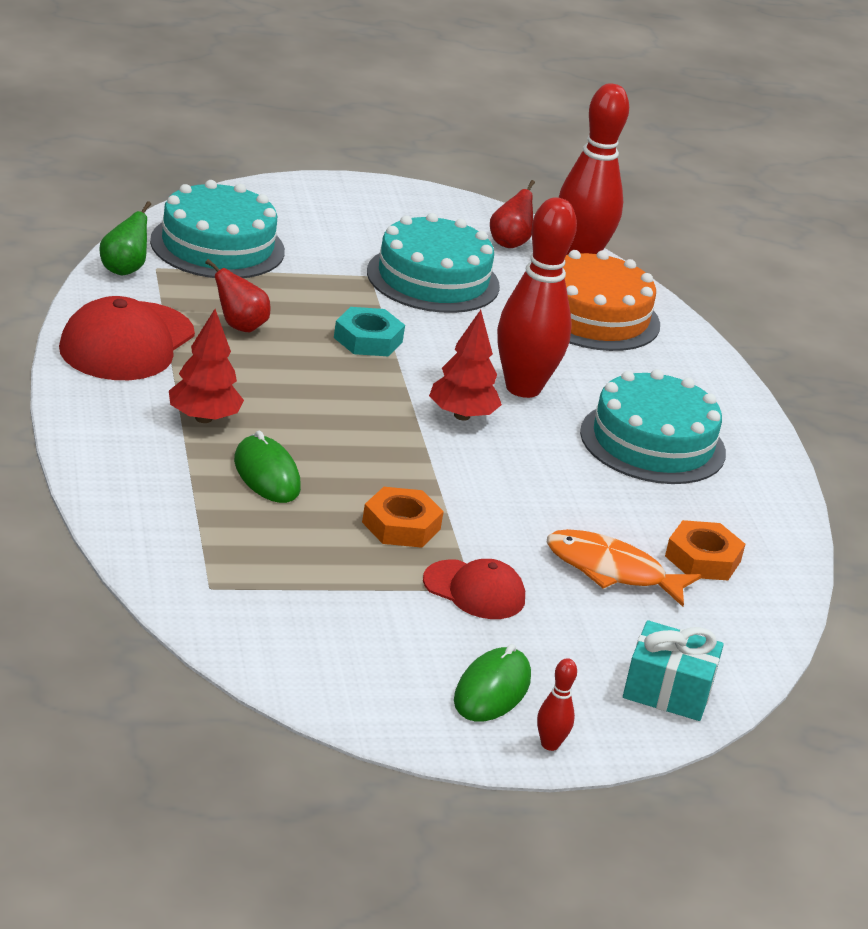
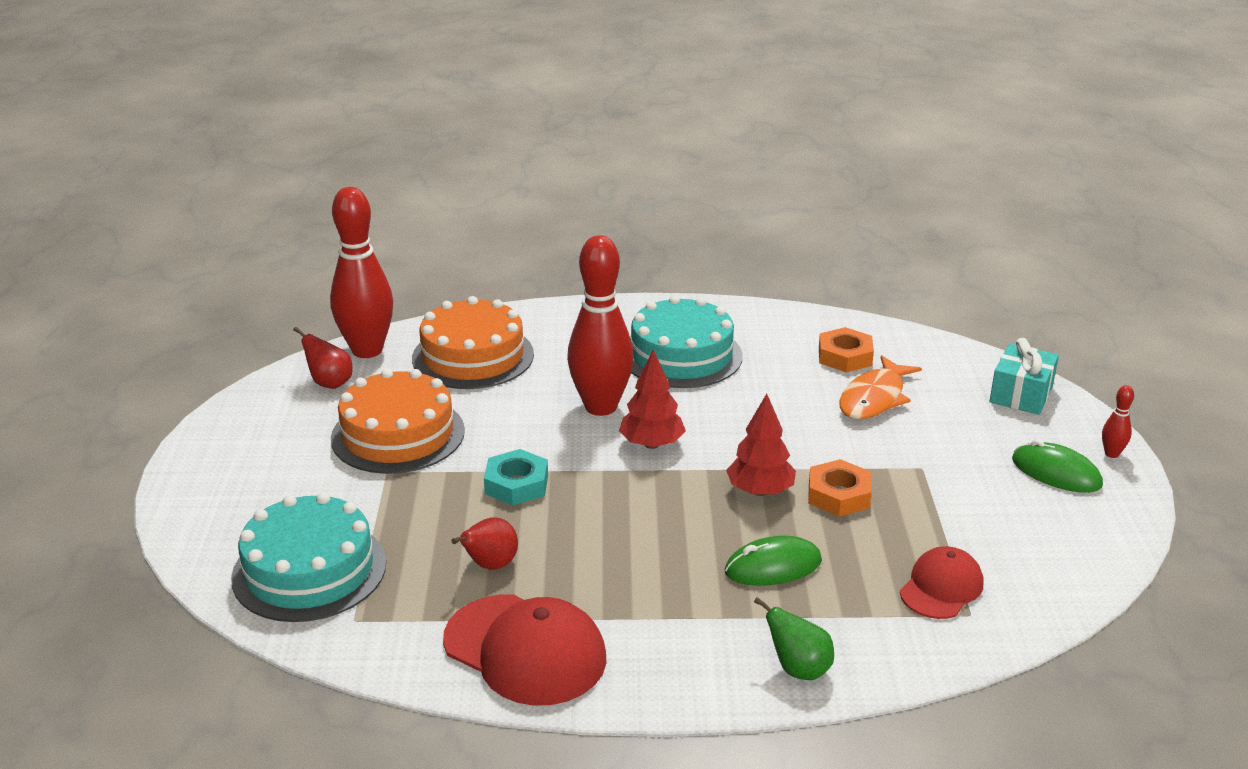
camera: 75 degrees left, 0 degrees up
green pear [99,201,151,275] -> green pear moved to [754,597,834,680]
red tree [169,309,244,423] -> red tree moved to [726,394,796,496]
turquoise cake [367,213,500,313] -> orange cake [331,369,465,474]
red cap [423,559,525,619] -> red cap moved to [900,546,983,619]

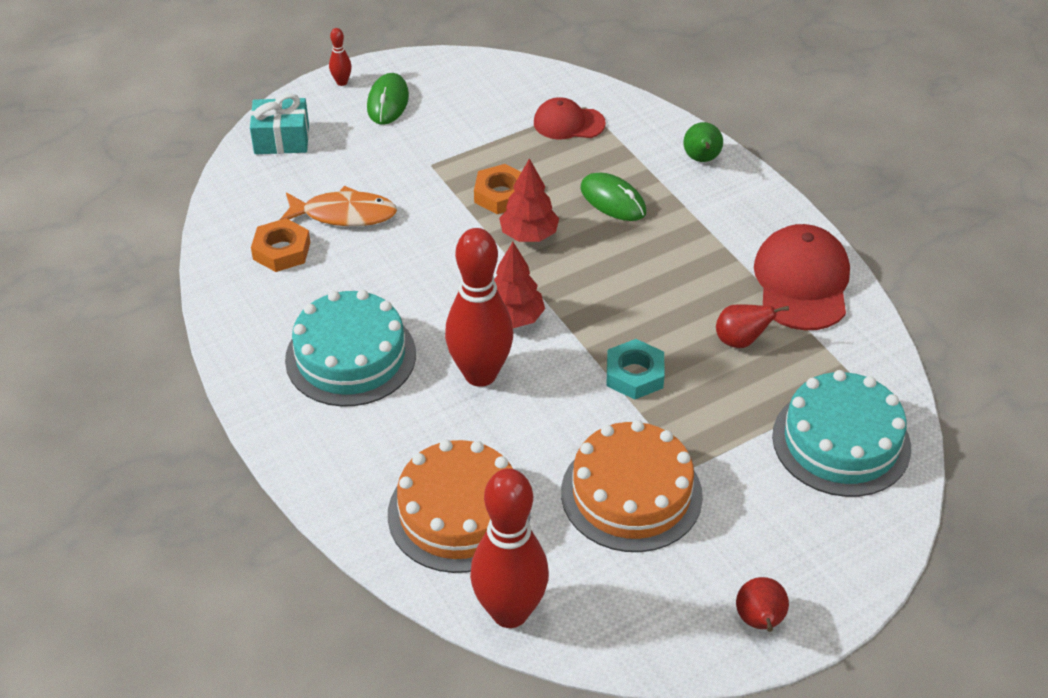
camera: 120 degrees left, 15 degrees up
red pear [293,327,353,389] -> red pear moved to [736,577,789,632]

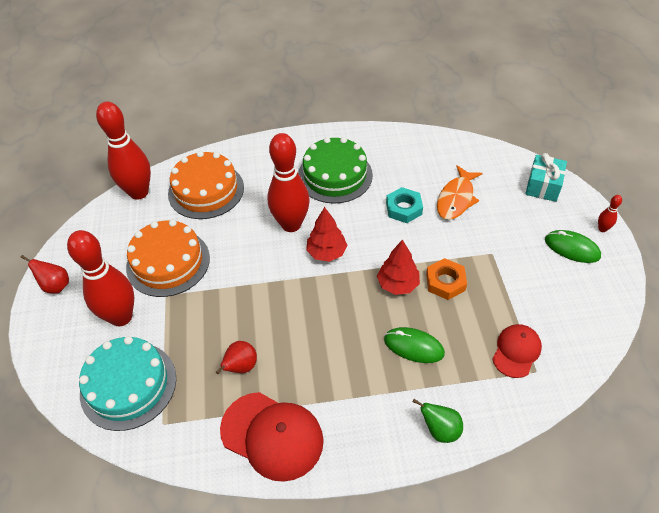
camera: 115 degrees right, 5 degrees up
orange nut [251,218,311,272] -> none
turquoise cake [285,290,416,407] -> green cake [298,137,373,204]
green mouse [580,172,646,221] -> green mouse turned 45 degrees clockwise [384,327,445,363]
turquoise nut [607,339,665,399] -> turquoise nut moved to [386,187,423,223]
none -> red bowling pin [67,230,134,326]

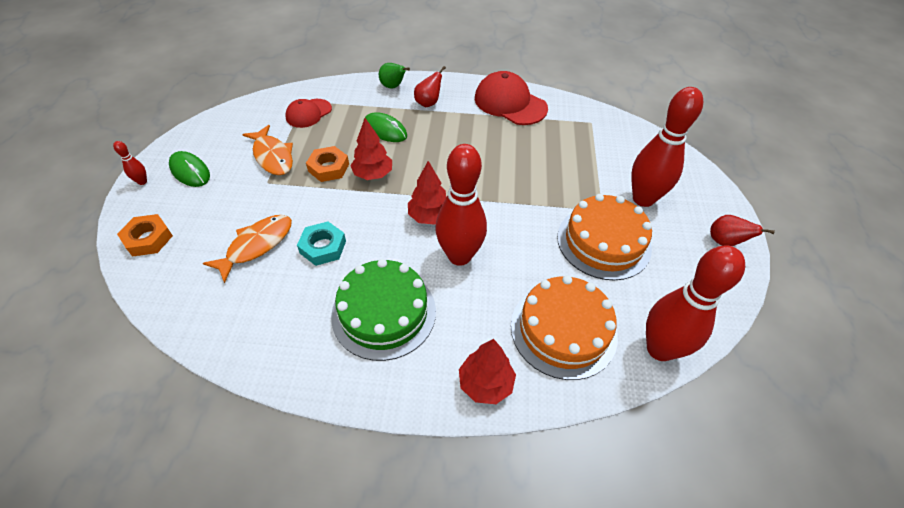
camera: 170 degrees left, 0 degrees up
turquoise cake [79,336,176,431] -> none
red pear [216,341,257,374] -> red pear moved to [414,66,446,107]
turquoise gift [525,153,567,202] -> orange nut [117,214,173,257]
none -> orange fish [242,125,293,175]
none -> red tree [459,339,516,404]

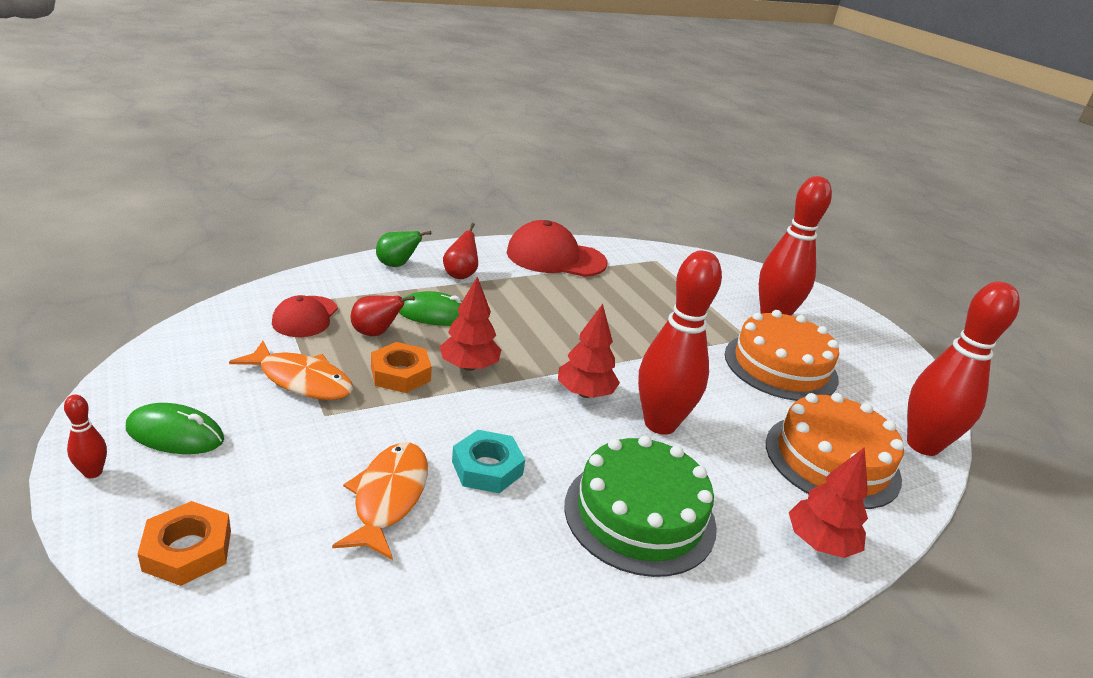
camera: 35 degrees left, 20 degrees down
red pear [710,215,775,246] -> red pear moved to [350,296,415,336]

